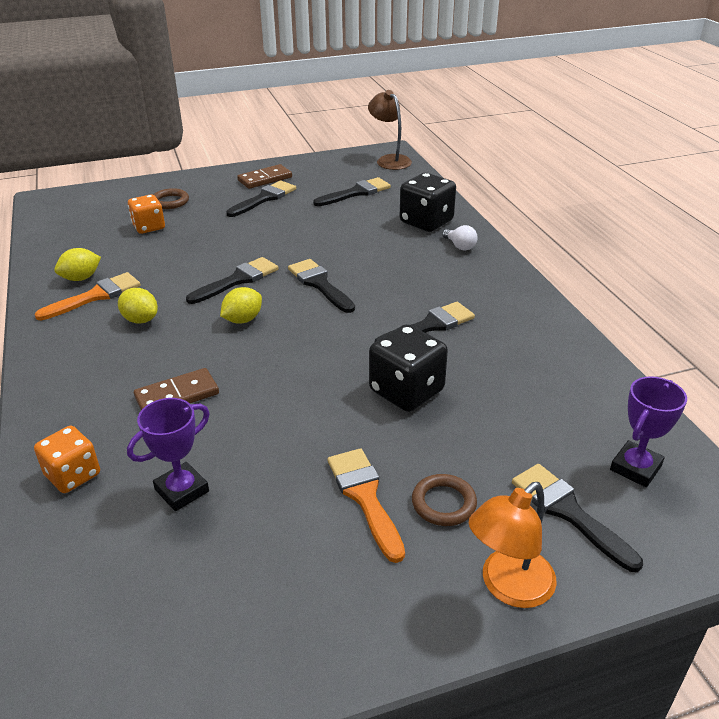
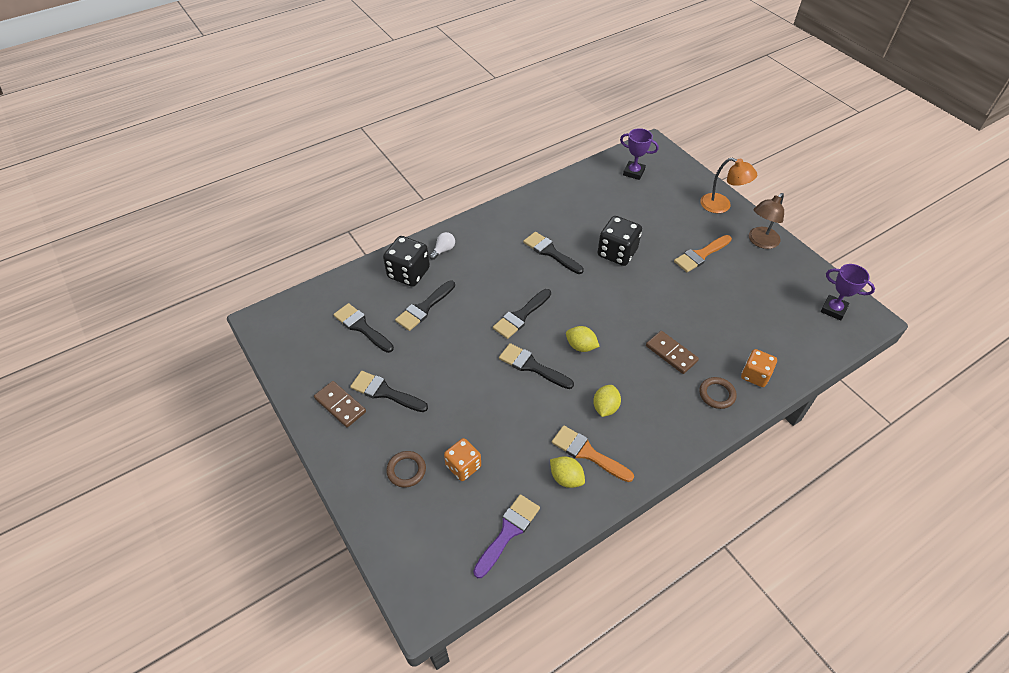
camera: 105 degrees left, 15 degrees up
purple trophy [127,398,210,511] -> purple trophy moved to [821,264,875,320]
brown lamp [368,90,412,170] -> brown lamp moved to [749,193,784,249]
brown ring [412,474,477,526] -> brown ring moved to [699,377,737,409]
black brush [512,464,643,572] -> black brush moved to [395,281,455,331]
none -> purple brush [473,494,540,578]

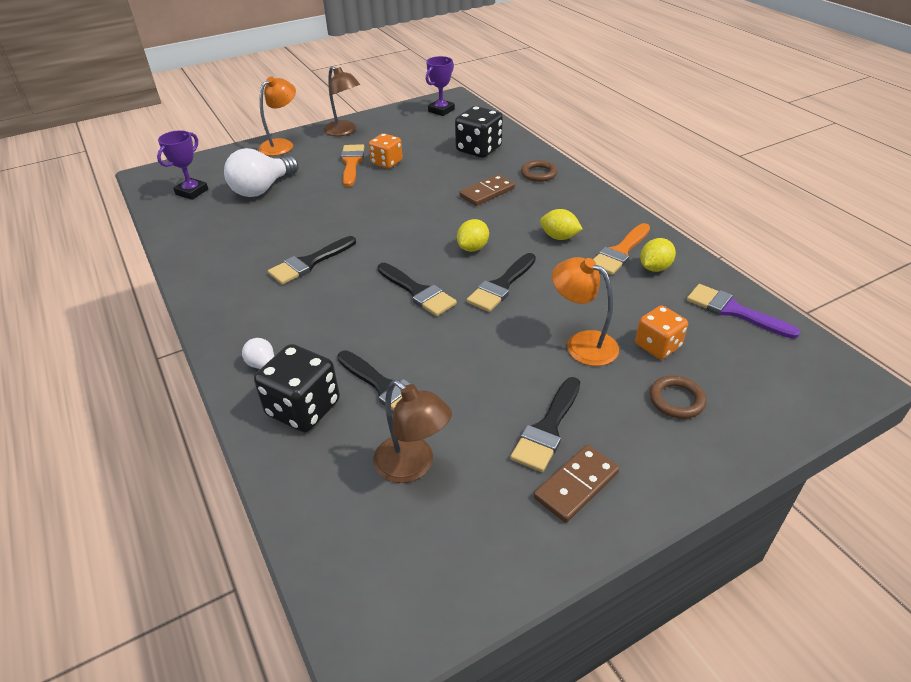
camera: 85 degrees left, 10 degrees down
black brush [333,303,394,353] -> brown lamp [373,380,452,483]
black dice [597,216,642,266] -> black dice moved to [455,106,503,158]
orange brush [674,235,732,272] -> orange brush turned 150 degrees counterclockwise [341,144,364,187]
orange dice [741,349,777,387] -> orange dice moved to [369,133,403,169]
none -> white light bulb [224,148,299,197]
none -> orange lamp [552,257,619,366]

